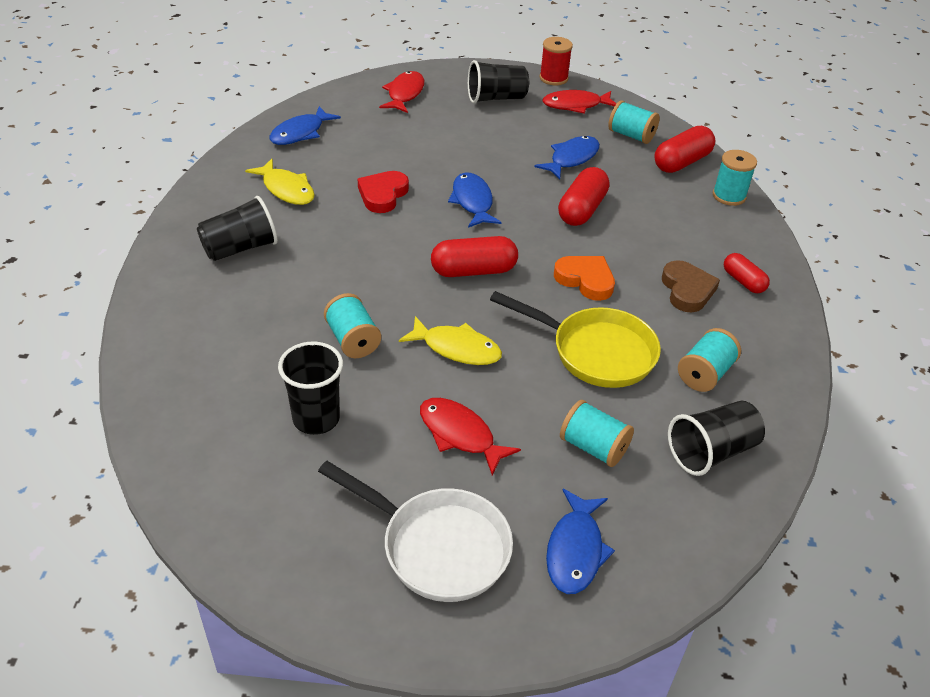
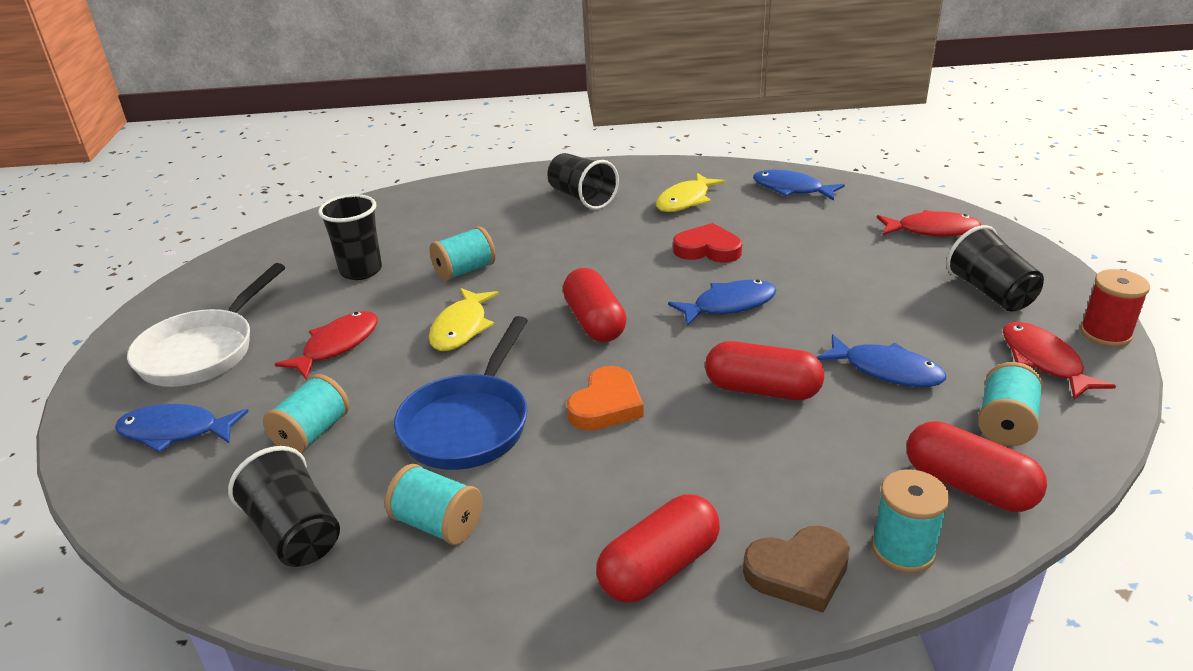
camera: 85 degrees right, 10 degrees down
yellow pan [490,291,661,388] -> blue pan [394,316,528,470]
brown heart [662,260,720,312] -> brown heart moved to [743,526,850,613]
red capsule [724,253,770,293] -> red capsule [596,494,720,603], size x1.61

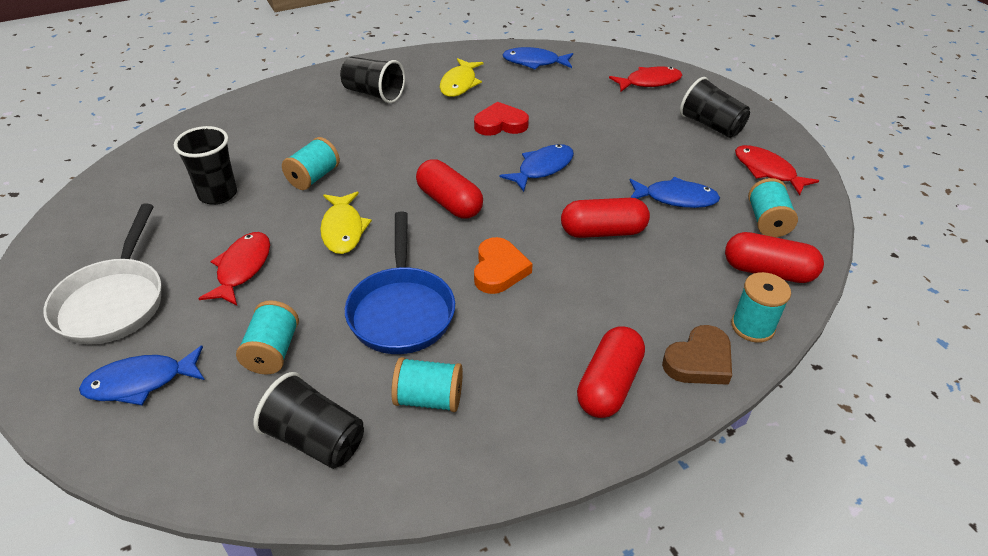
camera: 25 degrees left, 10 degrees up
red spool [1080,269,1150,347] -> none

